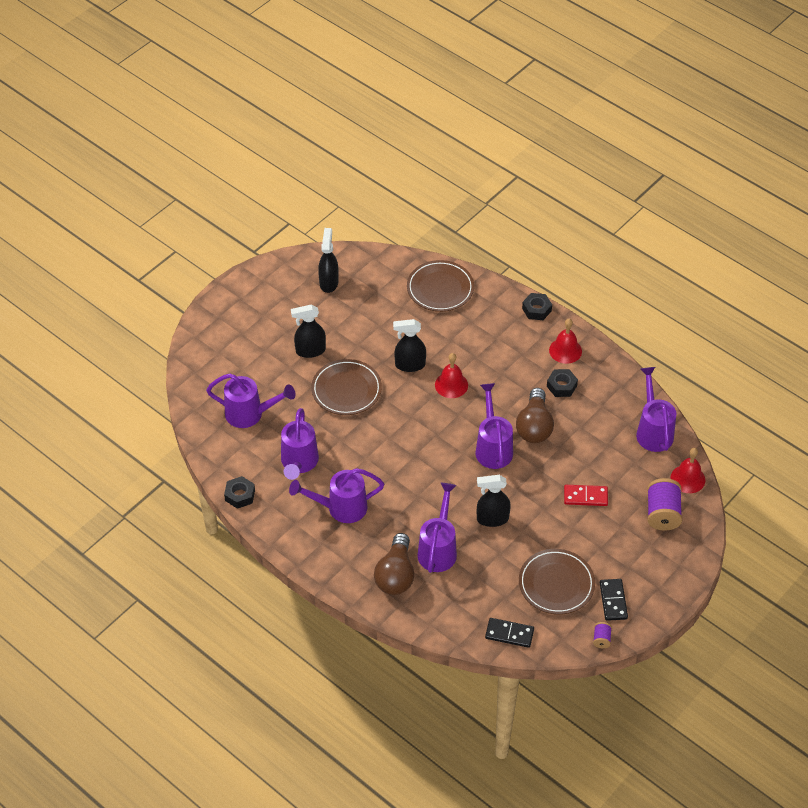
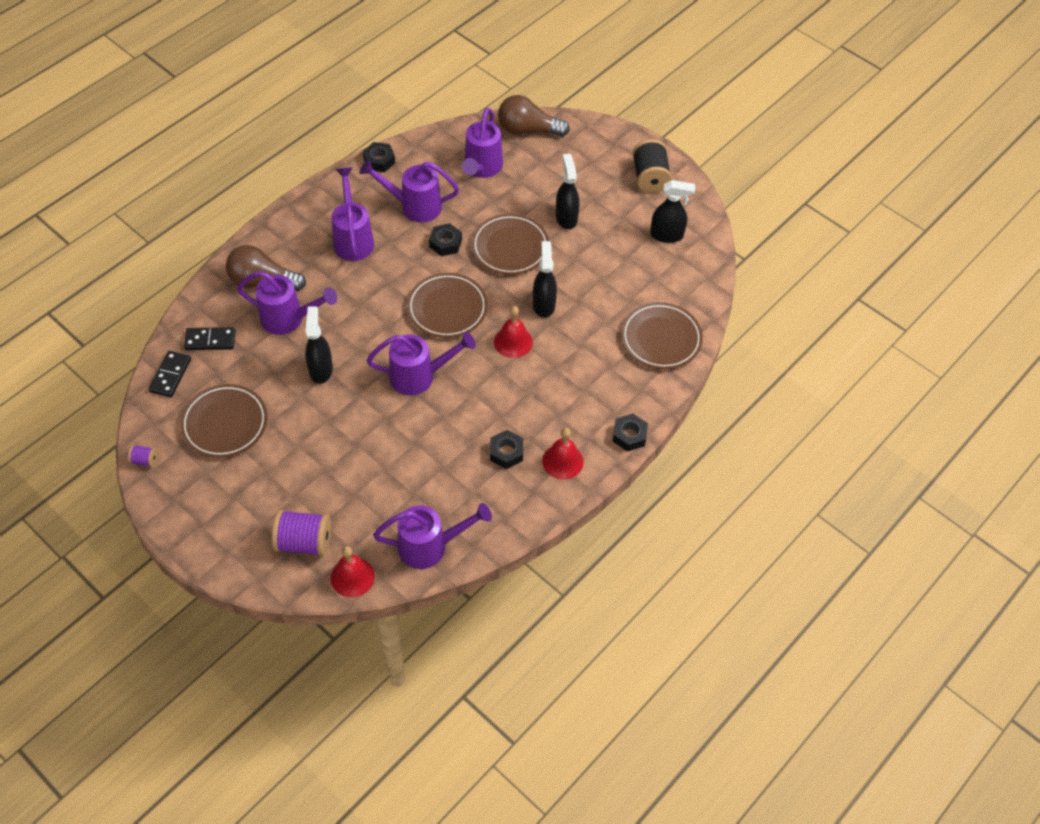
camera: 90 degrees right, 5 degrees up
brown light bulb [516,388,554,443] -> brown light bulb moved to [498,95,570,137]
red domino [564,485,608,506] -> none
black domino [600,579,628,621] -> black domino moved to [184,327,236,350]
none -> brown plate [407,273,488,338]
none -> black nut [429,223,462,256]
none -> black spool [633,139,672,193]

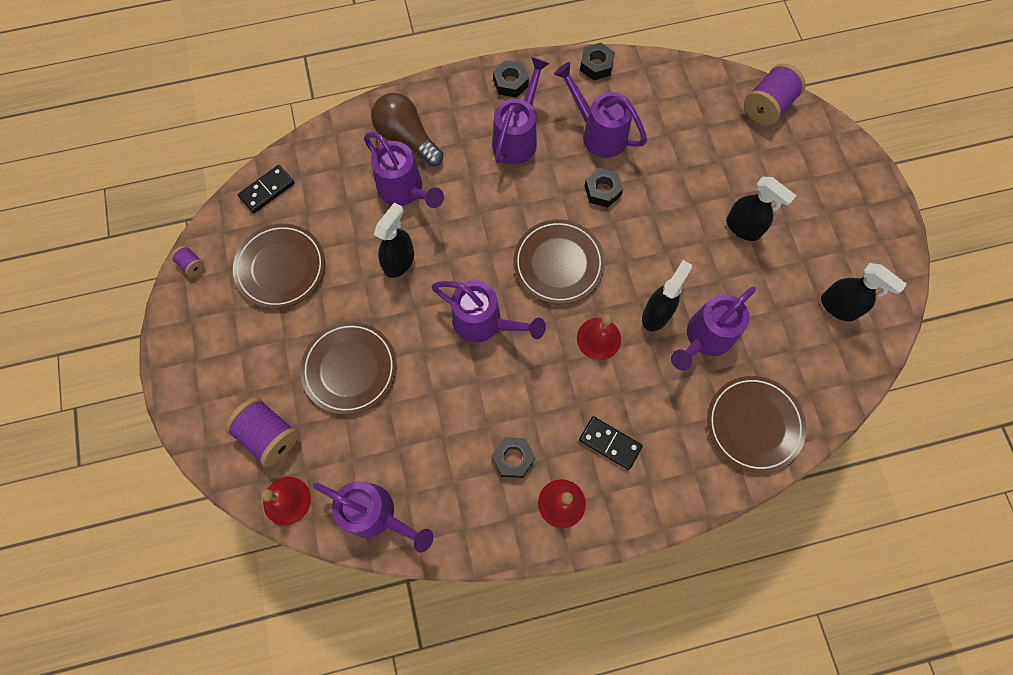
camera: 35 degrees right, 15 degrees up
black domino [184,327,236,350] -> black domino moved to [579,416,643,470]
purple watering can [462,108,503,178] -> purple watering can moved to [671,286,756,371]
brown plate [471,214,549,275] -> brown plate moved to [300,322,396,415]
brown light bulb [498,95,570,137] -> purple spool [744,63,806,126]
black spray bottle [556,154,579,229] -> black spray bottle turned 105 degrees clockwise [726,177,797,241]
black nut [613,413,648,452] -> black nut moved to [493,60,529,98]
black spool [633,139,672,193] -> none

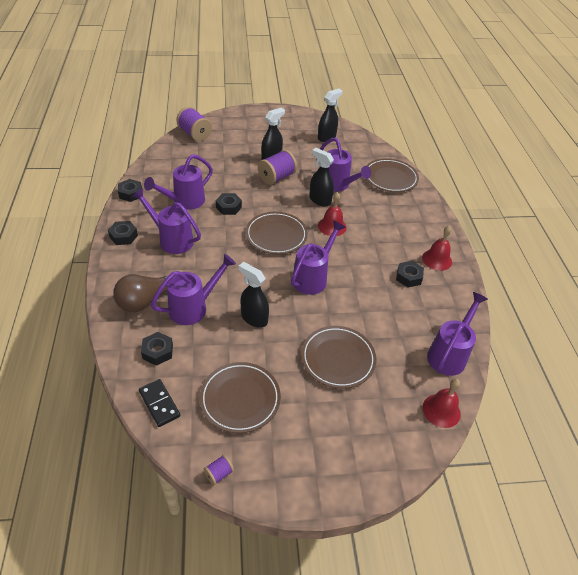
camera: 85 degrees left, 25 degrees down
purple spool [225,397,299,467] -> purple spool moved to [258,150,297,185]
black domino [579,416,643,470] -> none
none -> black nut [141,332,173,366]

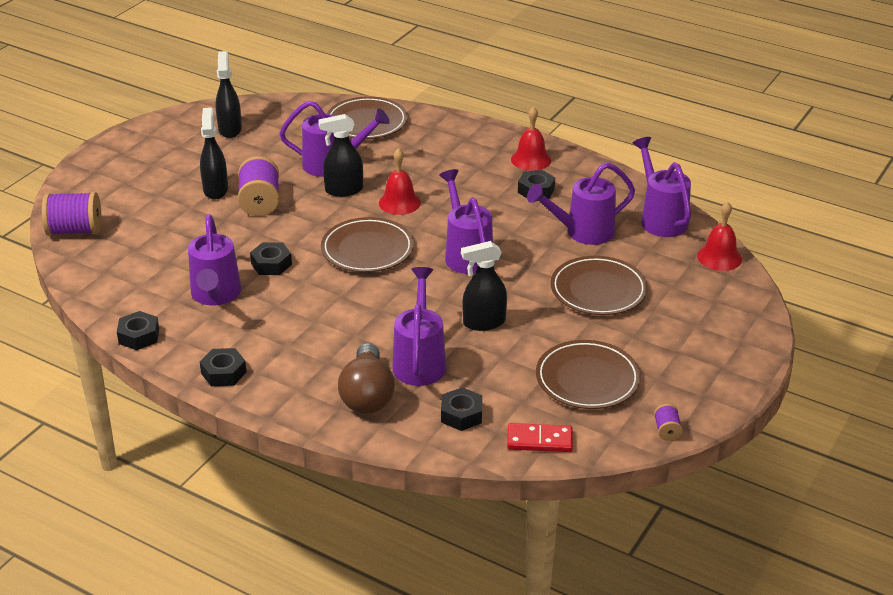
camera: 50 degrees left, 10 degrees down
purple watering can [131,188,201,254] -> purple watering can moved to [527,162,635,245]
black domino [139,379,180,427] -> red domino [507,423,573,452]

